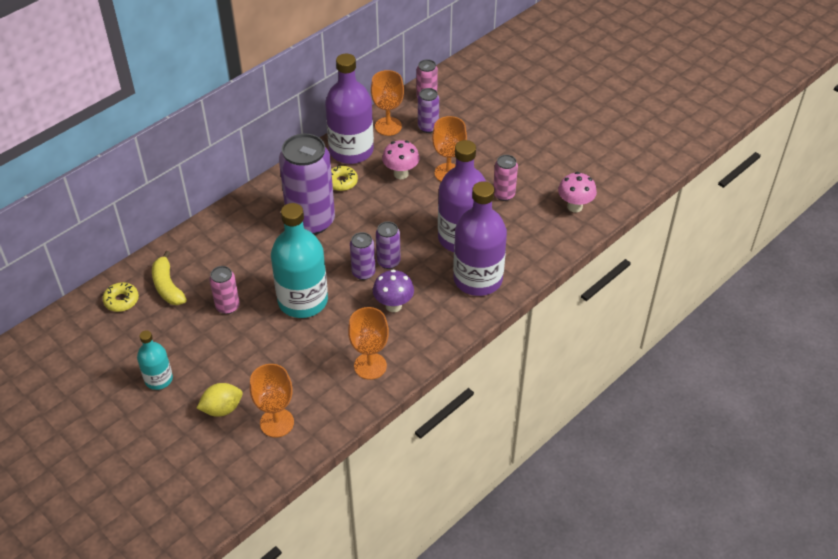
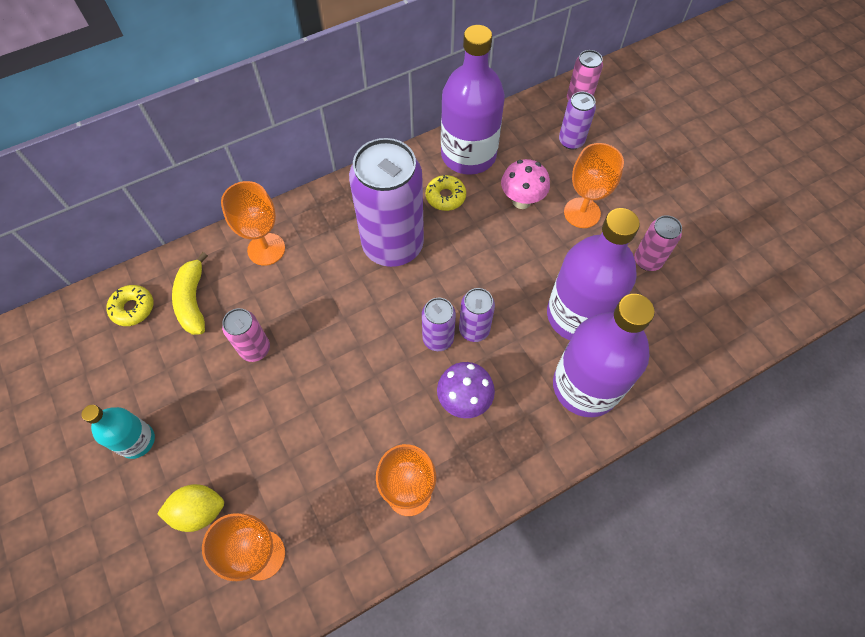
camera: 15 degrees right, 15 degrees up
turquoise bottle [271,203,328,318] -> none
orange goblet [371,70,404,136] -> orange goblet moved to [221,181,285,265]
pink mushroom [558,172,597,213] -> none

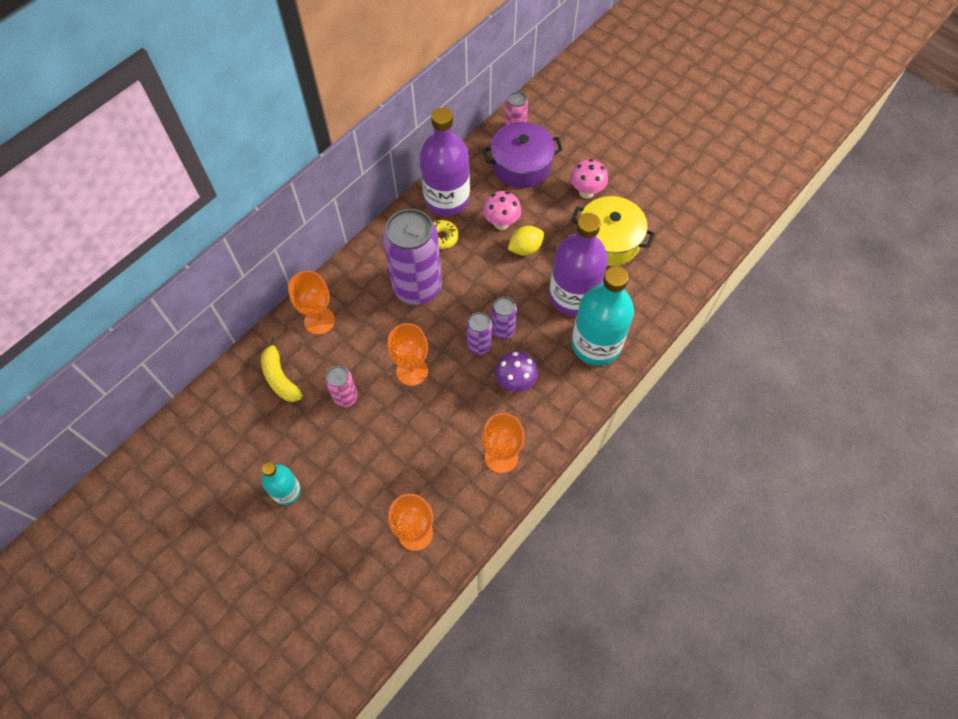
camera: 20 degrees left, 0 degrees up
yellow donut [106,285,154,326] -> none
yellow lemon [157,484,224,532] -> yellow lemon moved to [508,226,544,256]
purple bottle [553,294,655,417] -> turquoise bottle [571,266,634,366]
purple can [559,92,596,150] -> purple pot [483,122,563,188]
orange goblet [564,143,624,228] -> orange goblet moved to [387,323,428,386]
pink can [634,215,682,271] -> yellow pot [571,196,655,266]
none -> pink mushroom [570,159,608,199]

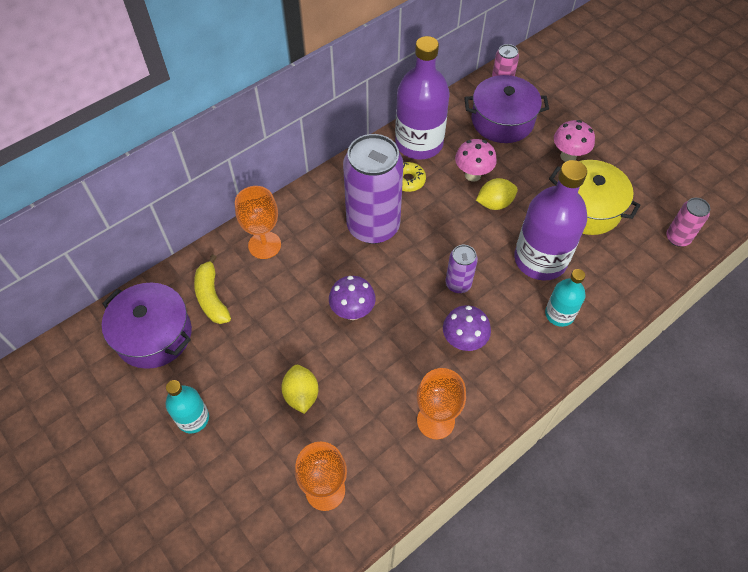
camera: 10 degrees right, 5 degrees down
pink can [325,366,358,407] -> pink can moved to [666,198,710,247]
orange goblet [387,323,428,386] -> purple mushroom [329,276,376,320]
purple can [467,312,492,355] -> none
turquoise bottle [571,266,634,366] -> turquoise bottle [545,269,586,327], size x0.53
none -> purple pot [102,283,192,369]
none -> yellow lemon [281,365,319,414]

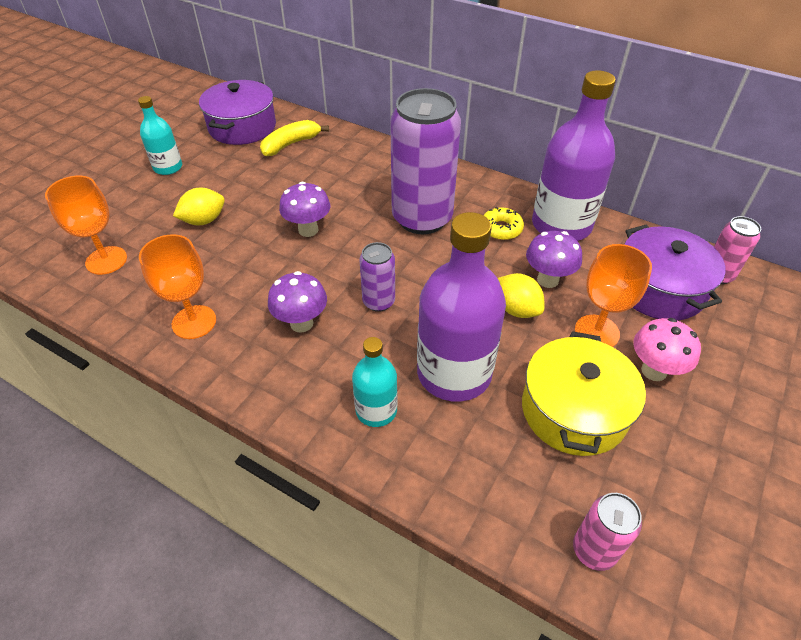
camera: 70 degrees right, 10 degrees down
orange goblet [235,186,281,259] -> orange goblet moved to [575,244,652,347]
pink mushroom [455,139,497,182] -> purple mushroom [526,231,582,288]

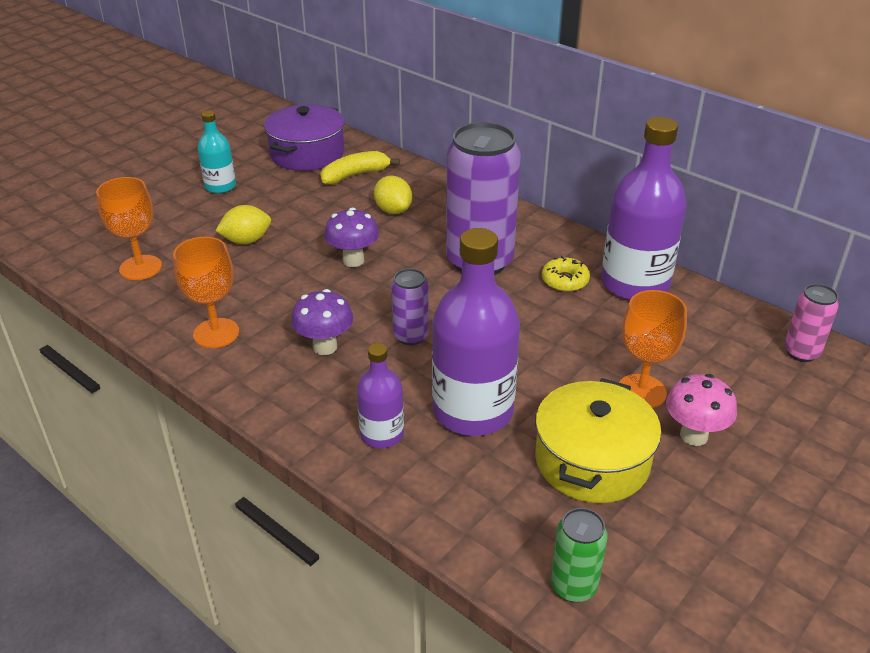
camera: 10 degrees right, 10 degrees down
turquoise bottle [352,337,398,427] -> purple bottle [357,343,404,448]
yellow lemon [498,273,544,318] -> yellow lemon moved to [374,176,412,214]
purple mushroom [526,231,582,288] -> none
pink can [573,493,642,571] -> green can [551,508,608,602]
purple pot [624,225,726,320] -> none

